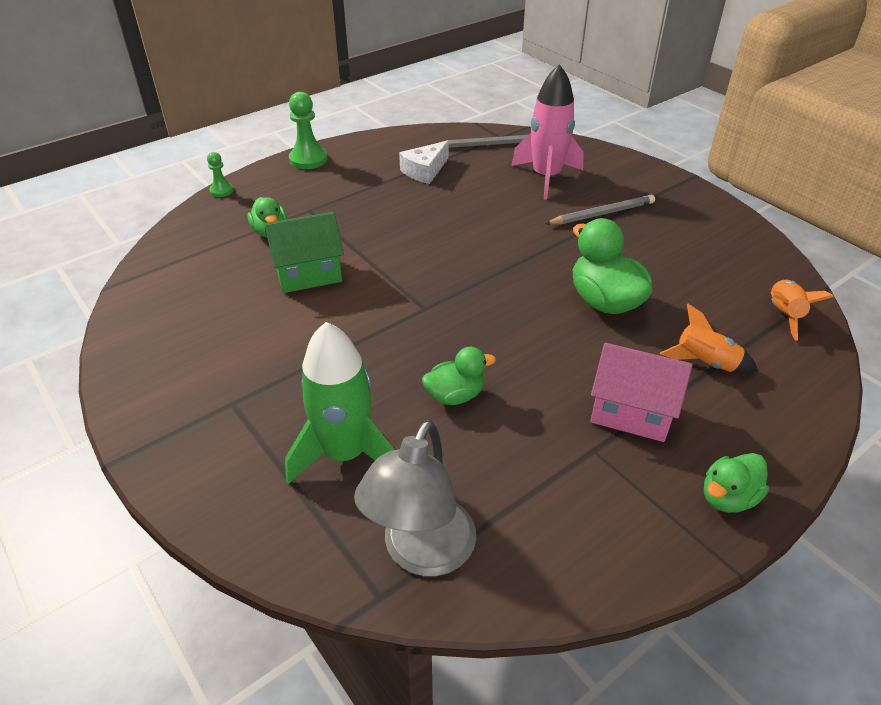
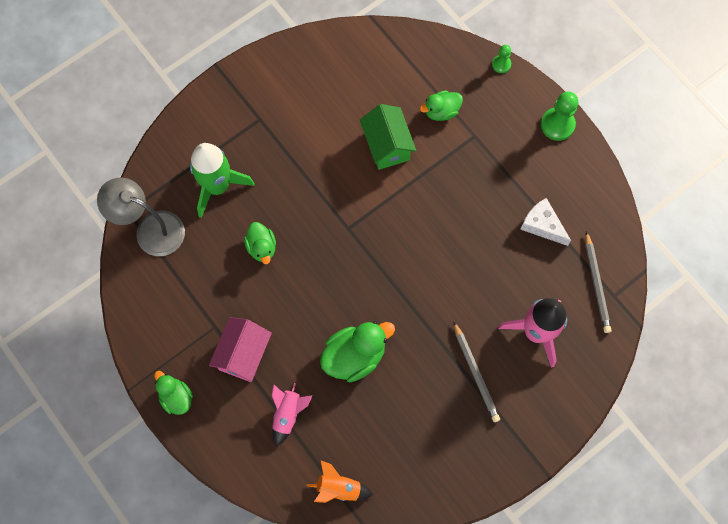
camera: 90 degrees right, 30 degrees up
orange rocket [660,304,758,374] -> pink rocket [272,383,313,447]

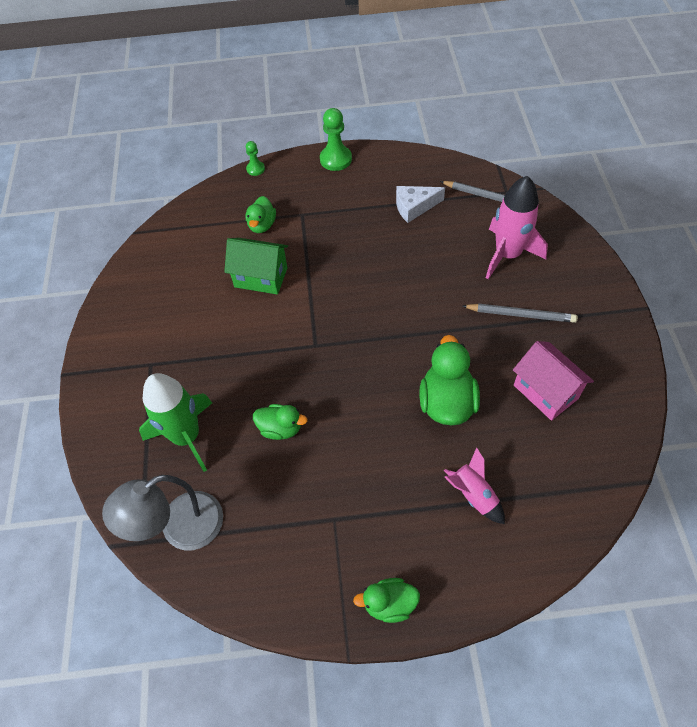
camera: 55 degrees left, 15 degrees down
pink house [209,317,272,382] -> pink house moved to [513,341,594,421]
orange rocket [307,461,373,503] -> none

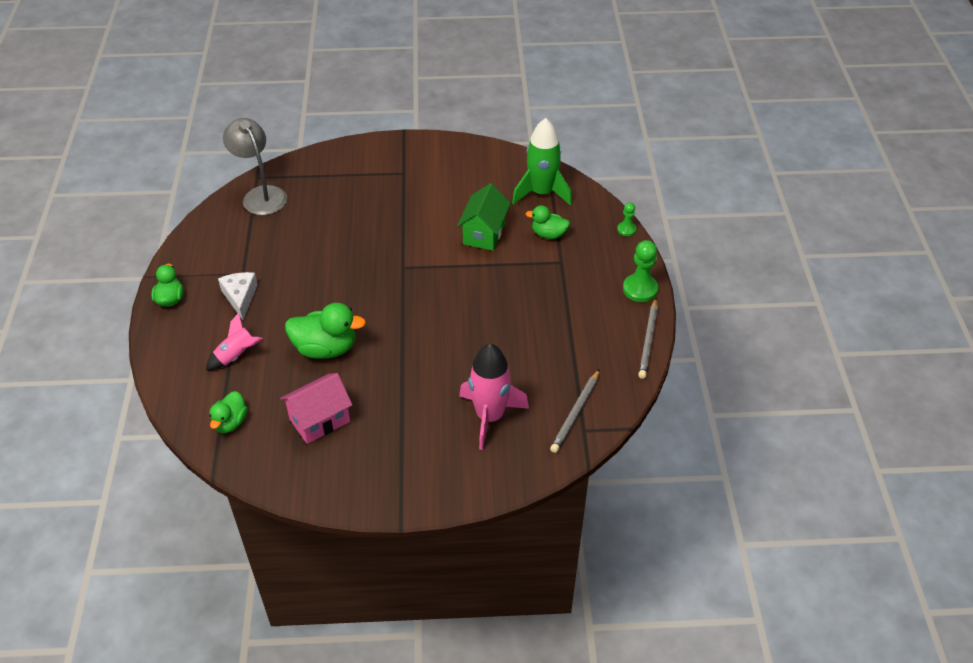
camera: 90 degrees right, 10 degrees down
green rocket [139,373,212,472] -> green rocket moved to [512,118,572,206]
green duck [253,404,308,440] -> green duck moved to [209,391,248,433]
white cheese [396,186,445,223] -> white cheese moved to [218,272,258,320]
grey pencil [463,304,578,323] -> grey pencil moved to [638,298,658,379]

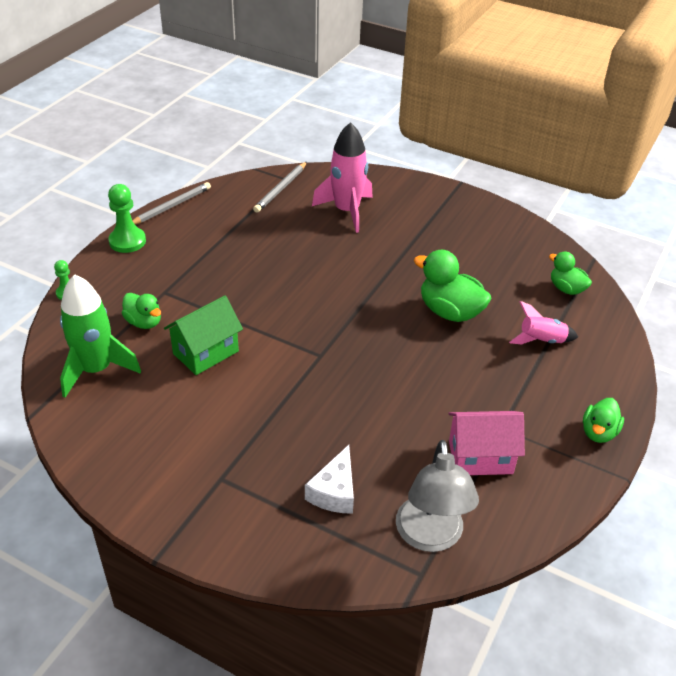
camera: 150 degrees left, 5 degrees down
green duck [209,391,248,433] -> green duck turned 90 degrees counterclockwise [549,251,592,295]
white cheese [218,272,258,320] -> white cheese moved to [305,445,354,514]
pink house [280,373,352,444] -> pink house moved to [448,411,525,475]
grey pencil [550,369,600,453] -> grey pencil turned 150 degrees clockwise [253,162,307,213]

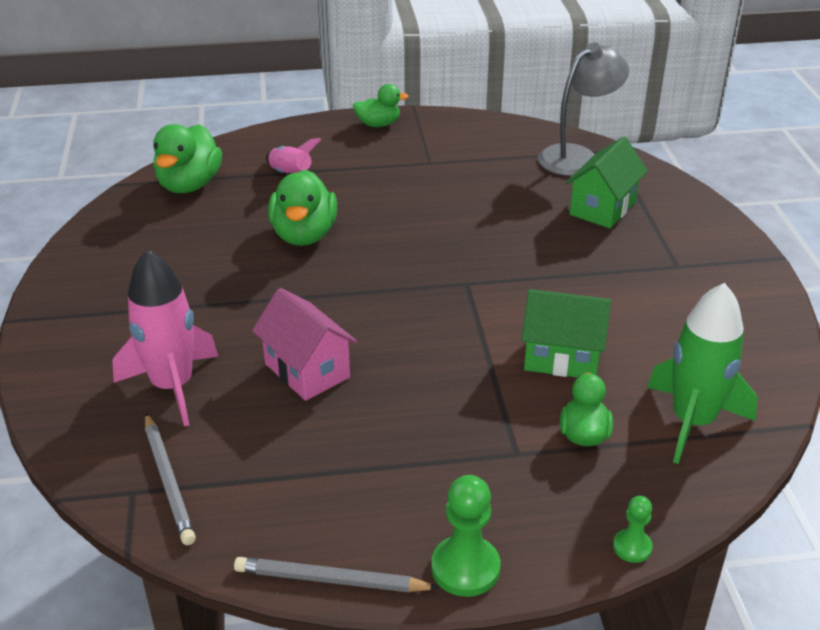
camera: 125 degrees left, 5 degrees down
grey pencil [253,162,307,213] -> grey pencil turned 75 degrees clockwise [145,413,196,545]
white cheese [305,445,354,514] -> green house [565,137,648,228]
pink house [448,411,525,475] -> pink house moved to [252,288,358,401]
green duck [549,251,592,295] -> green duck [153,124,222,193], size x1.64

